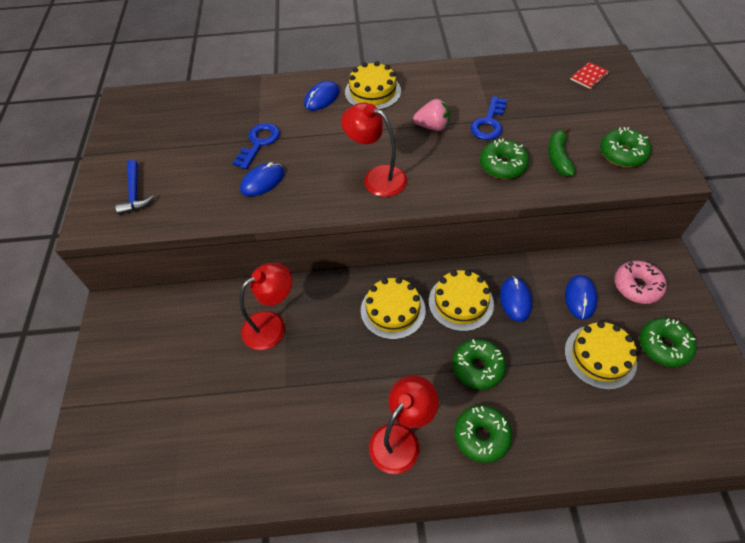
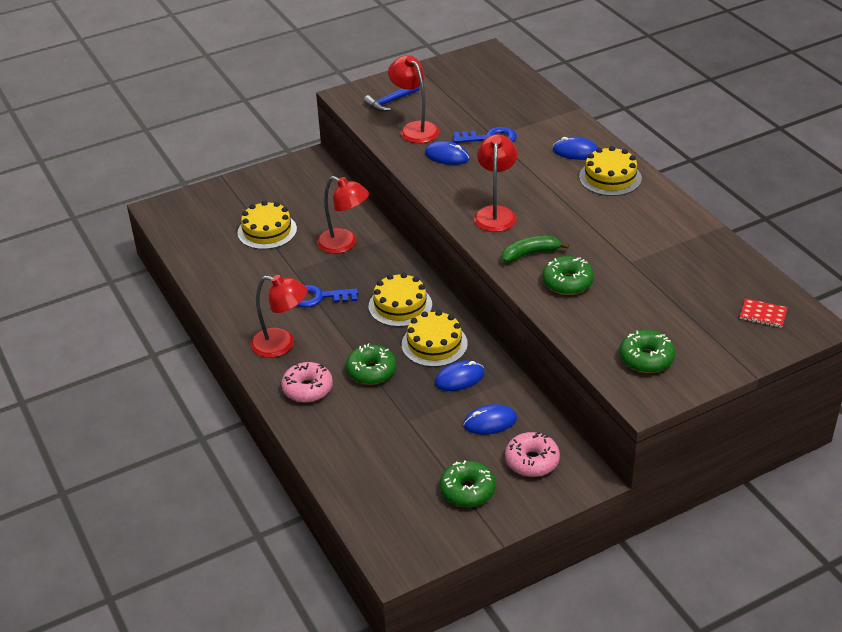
camera: 65 degrees right, 15 degrees down
pink strawberry [413,99,450,131] -> none
green donut [454,405,512,463] -> pink donut [281,362,333,402]
blue key [470,96,507,140] -> blue key moved to [297,285,358,308]
green banana [548,126,575,176] -> green banana moved to [502,236,569,263]
yellow cake [564,321,638,390] -> yellow cake moved to [238,201,297,250]
none -> red lamp [388,55,440,143]

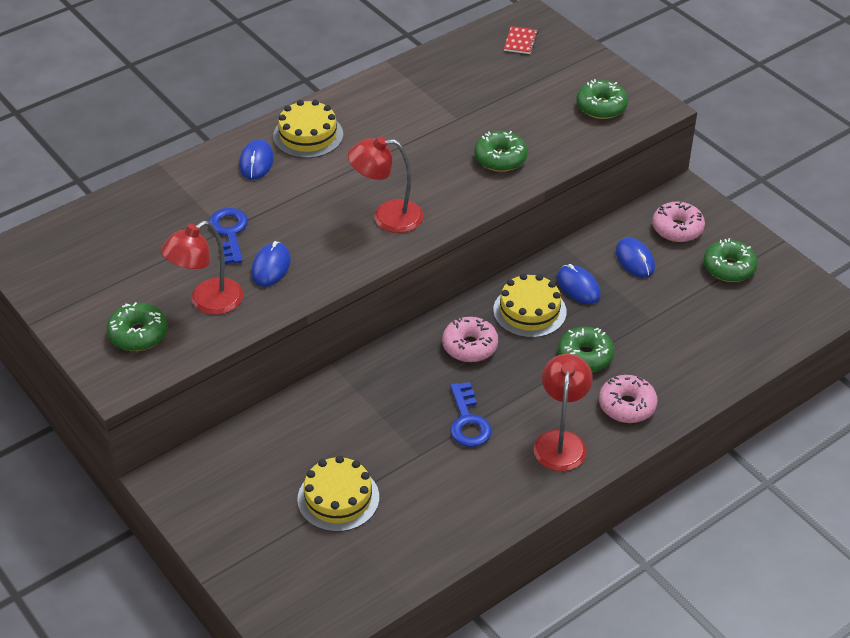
camera: 100 degrees left, 5 degrees up
red lamp [317,176,369,254] -> none
blue hammer [364,87,420,112] -> green donut [107,302,168,351]
yellow cake [368,273,432,327] -> pink donut [442,316,498,362]
green banana [502,236,569,263] -> none

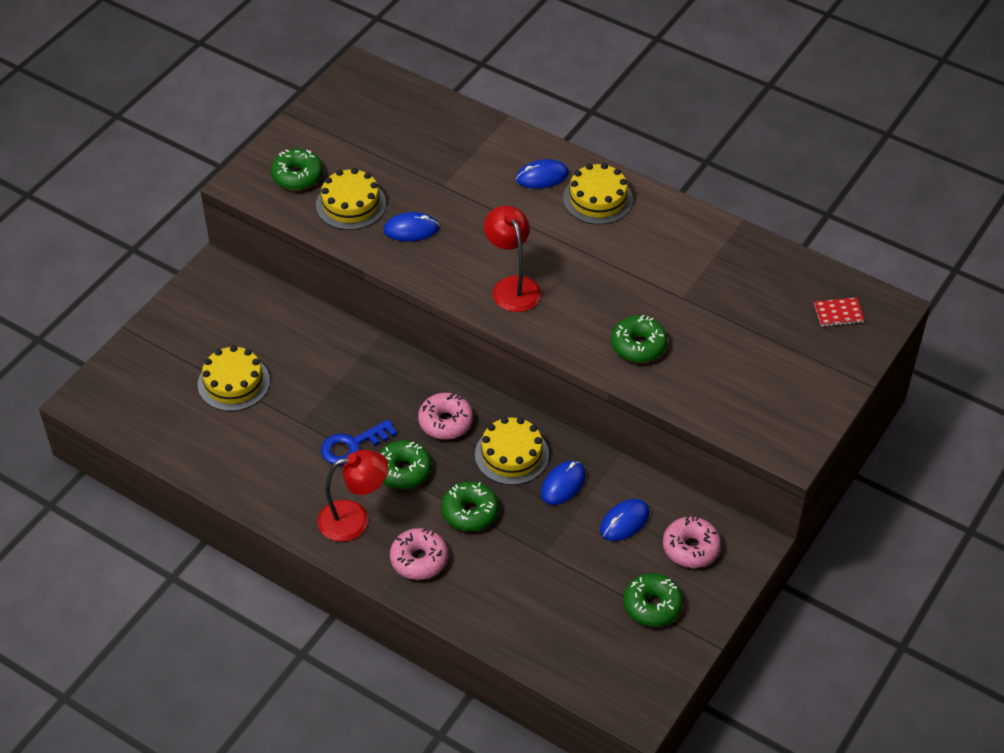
camera: 70 degrees right, 5 degrees up
red lamp [161,221,243,315] -> yellow cake [316,168,386,230]
blue key [209,208,248,264] -> none
green donut [576,79,628,119] -> green donut moved to [379,440,431,489]

